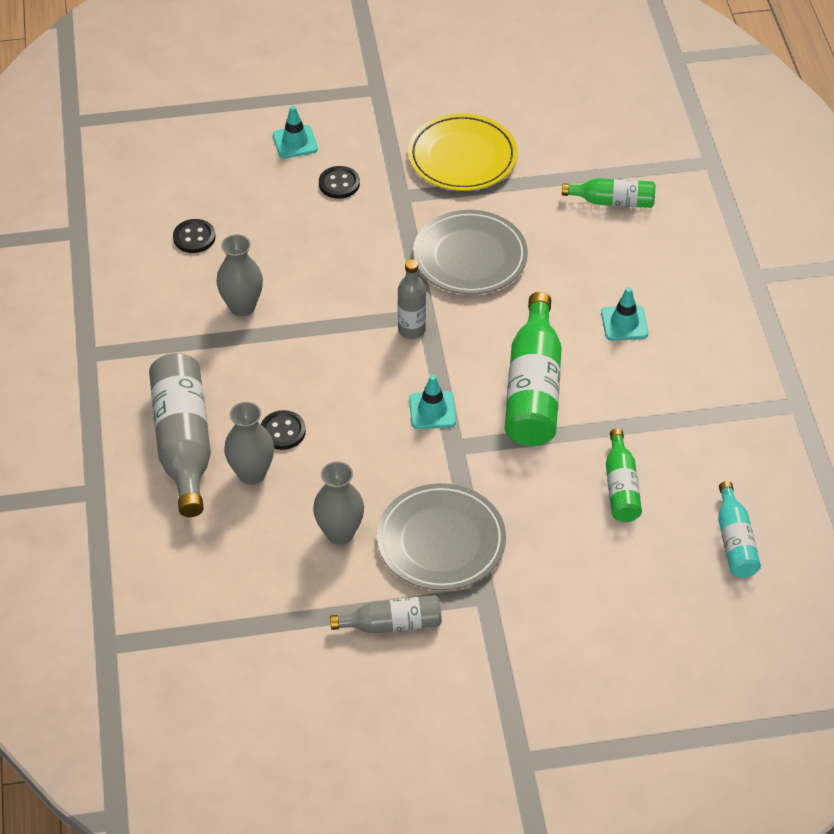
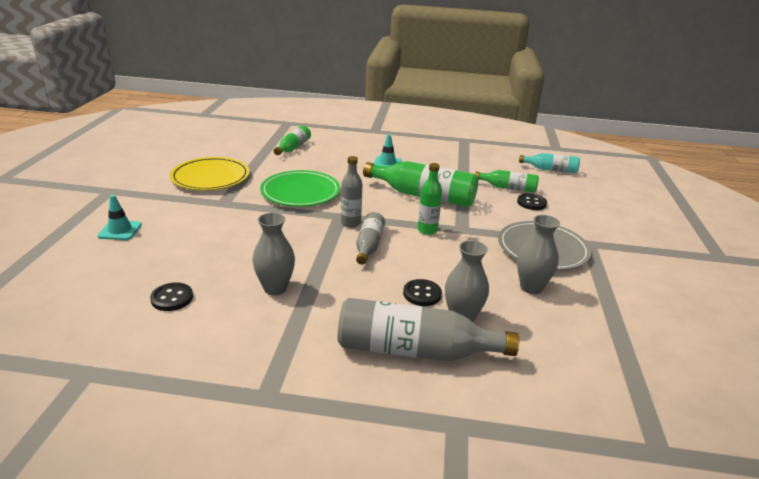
camera: 75 degrees left, 20 degrees down
black button [319,166,360,199] -> black button moved to [517,193,547,210]
grey bottle [330,595,442,634] -> grey bottle moved to [356,212,385,265]
turquoise traffic cone [409,375,456,429] -> green bottle [418,163,442,235]
grey plate [413,210,528,295] -> green plate [260,170,340,207]

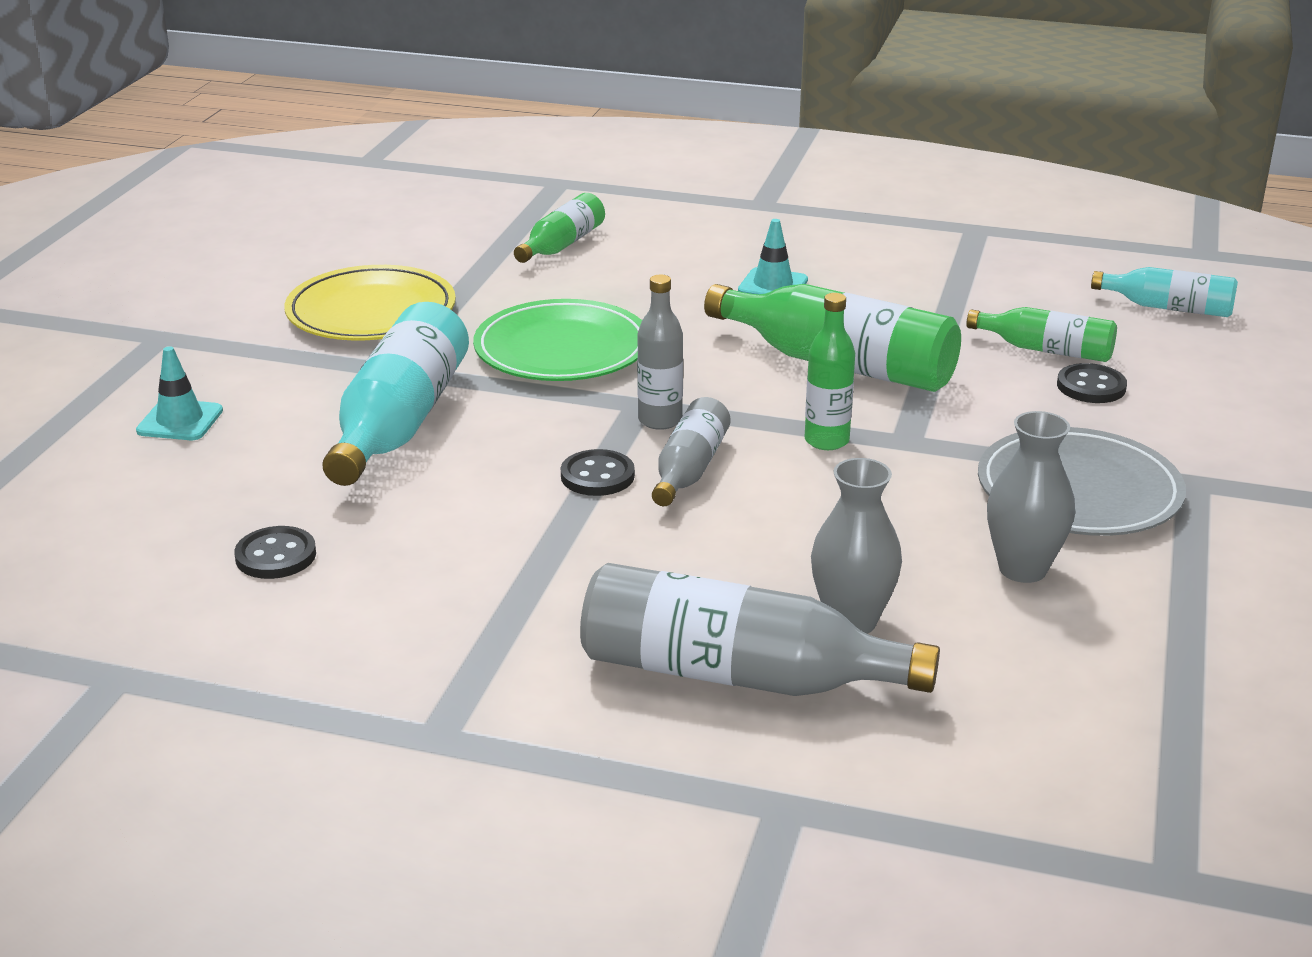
camera: 10 degrees right, 0 degrees up
grey vase [252,213,295,295] -> none
black button [403,279,442,306] -> black button moved to [561,449,635,496]
none -> turquoise bottle [322,302,469,486]

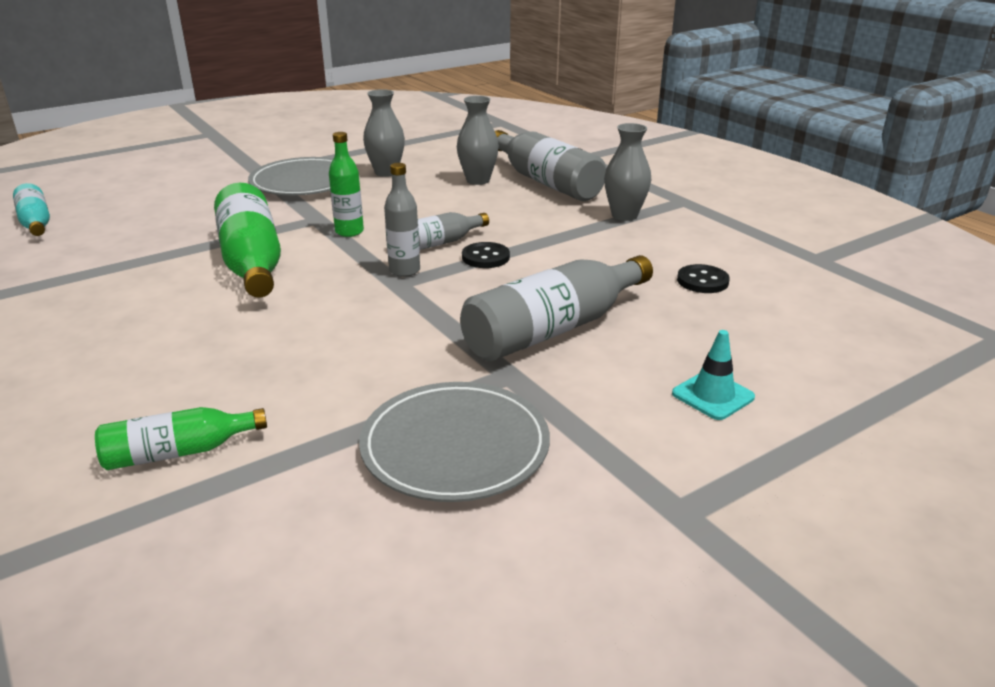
camera: 140 degrees left, 0 degrees up
yellow plate [284,265,456,341] -> grey plate [359,382,550,502]
turquoise bottle [322,302,469,486] -> grey bottle [460,255,653,361]
green plate [473,299,642,381] -> none
turquoise traffic cone [738,219,808,294] -> none
green bottle [966,307,1117,362] -> none
black button [1057,363,1127,403] -> none
none -> grey vase [604,123,651,221]

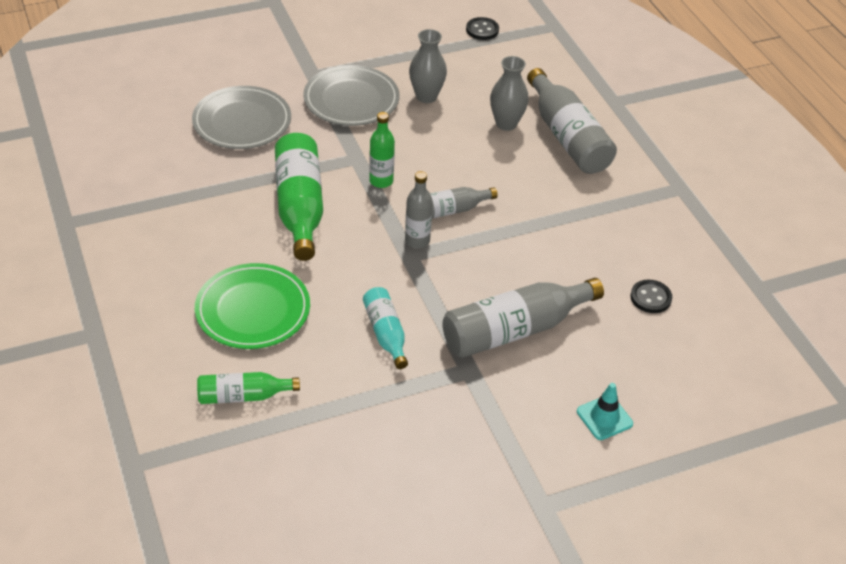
camera: 10 degrees right, 15 degrees up
turquoise bottle [13,183,50,236] -> turquoise bottle moved to [363,287,408,369]
grey plate [359,382,550,502] -> grey plate moved to [192,86,291,149]
black button [462,242,510,268] -> black button moved to [466,17,499,40]
grey vase [604,123,651,221] -> none
none -> green plate [195,263,310,349]

